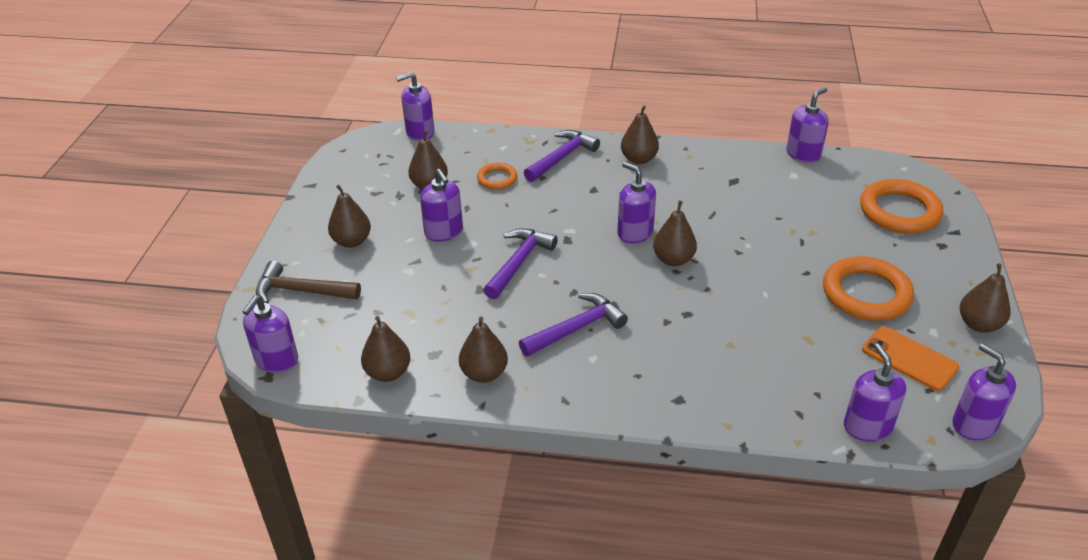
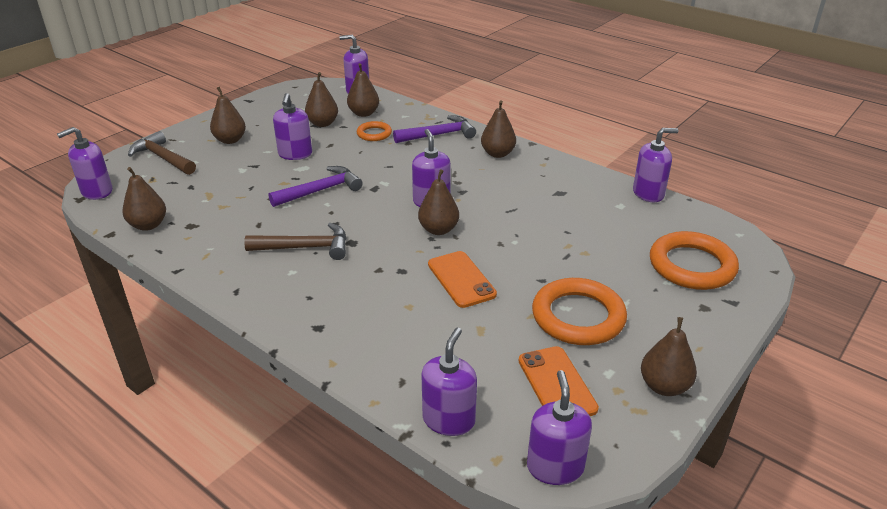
camera: 30 degrees right, 5 degrees down
brown pear [459,317,508,383] -> brown pear moved to [347,63,379,117]
purple hammer [519,293,628,357] -> brown hammer [244,223,347,260]
none -> orange phone [428,251,497,308]

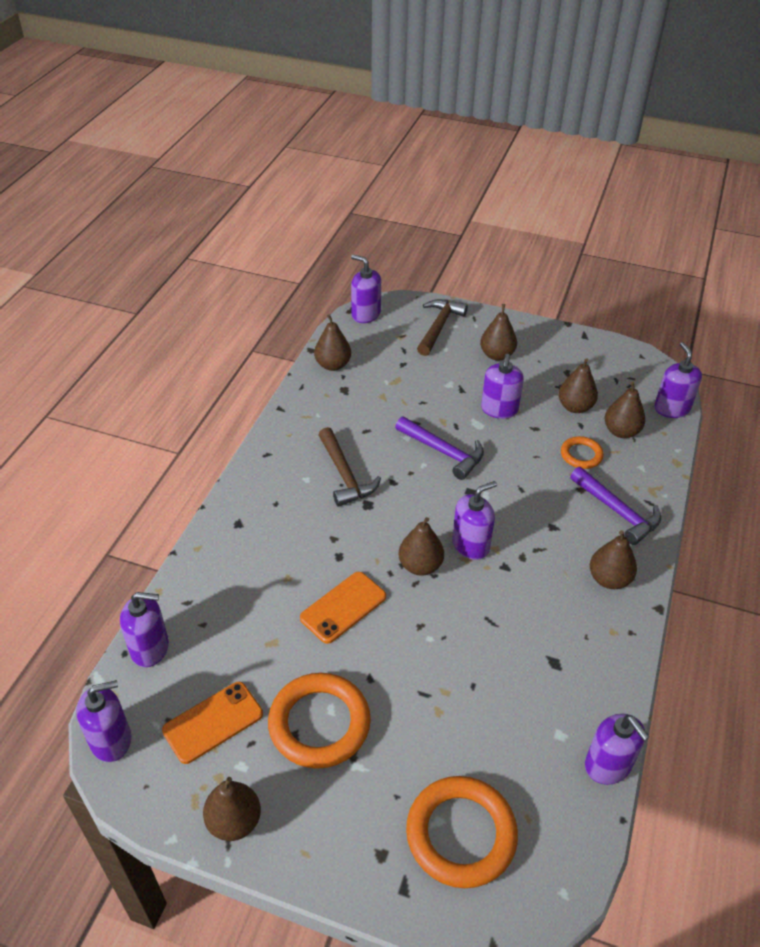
camera: 70 degrees right, 10 degrees up
purple soap dispenser [273,93,312,160] -> purple soap dispenser turned 60 degrees counterclockwise [481,354,524,419]

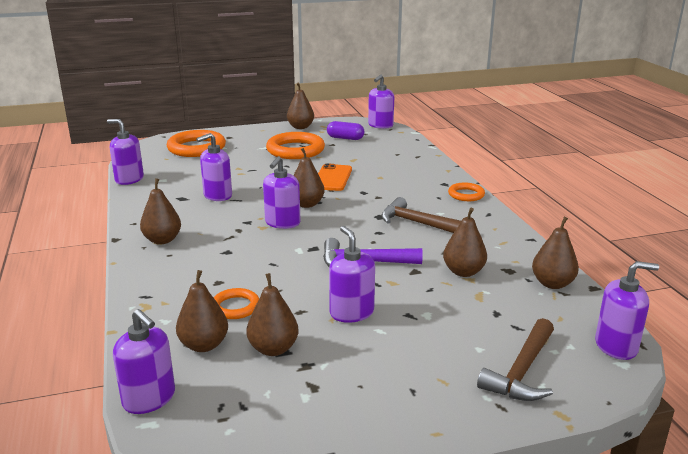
camera: 145 degrees right, 20 degrees down
purple soap dispenser [120,592,169,667] -> purple soap dispenser moved to [196,133,232,201]
orange phone [162,682,263,764] -> purple capsule [327,121,365,140]
brown hammer [417,299,468,356] -> brown hammer turned 45 degrees clockwise [477,318,554,401]
brown pear [480,304,517,361] -> brown pear moved to [443,208,487,277]
purple hammer [570,467,661,545] -> none
none -> orange ring [448,183,485,201]

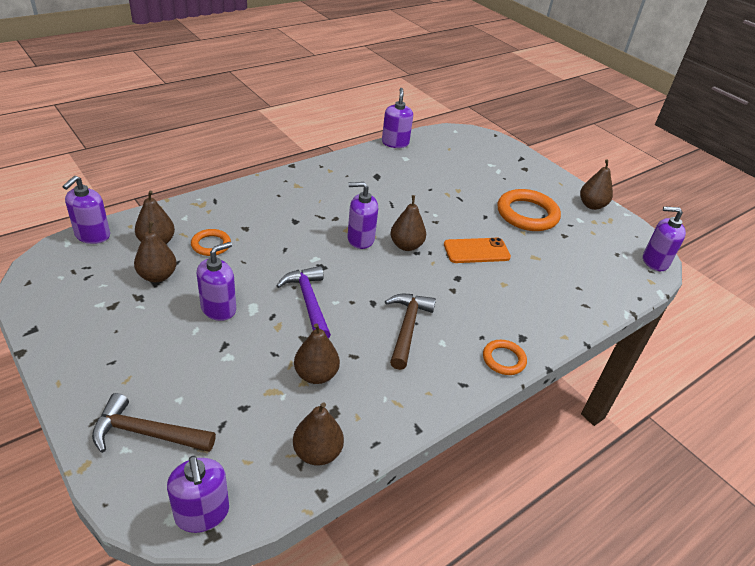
camera: 65 degrees right, 15 degrees up
brown pear [140,178,181,244] -> none
orange ring [167,130,226,157] -> none
purple soap dispenser [196,133,232,201] -> none
purple capsule [327,121,365,140] -> none

